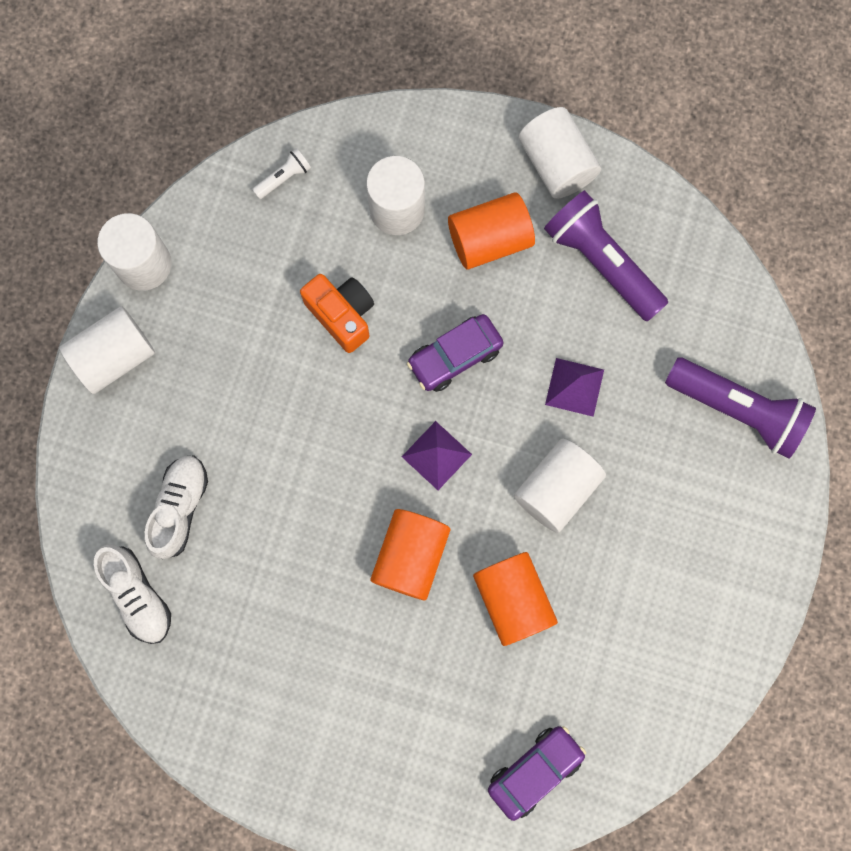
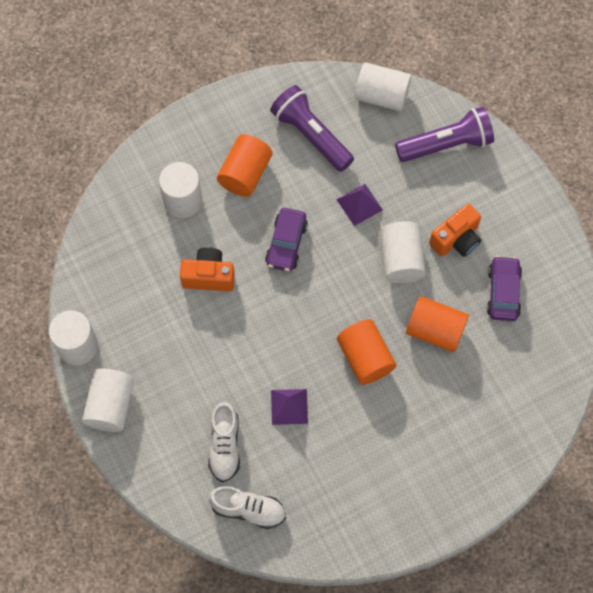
camera: 45 degrees left, 10 degrees down
white shoe [145,456,208,559] -> white shoe turned 150 degrees counterclockwise [208,402,240,482]
white flashlight [252,148,311,199] -> none
purple pyramid [402,421,472,490] -> purple pyramid moved to [271,389,308,425]
purple car [488,726,586,821] -> purple car moved to [487,256,522,321]
white cylinder [518,107,601,199] -> white cylinder moved to [355,62,412,111]
purple flashlight [544,190,668,322] -> purple flashlight turned 45 degrees clockwise [270,85,354,172]
none -> orange camera [429,204,481,257]

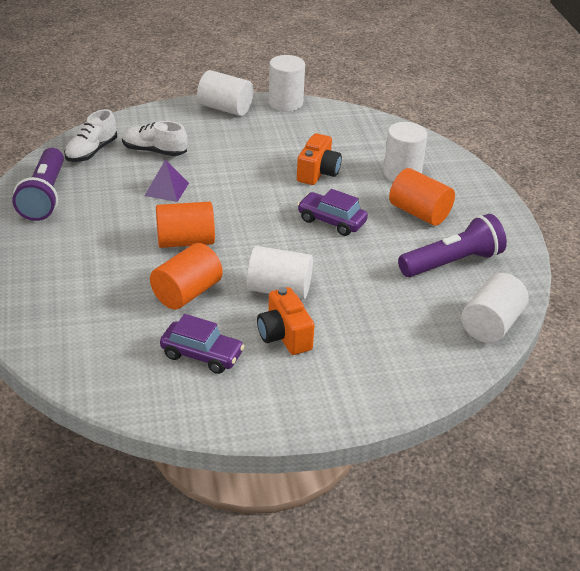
camera: 105 degrees right, 30 degrees down
purple pyramid [336,184,383,226] -> none
purple flashlight [395,106,494,162] -> purple flashlight moved to [12,148,64,221]

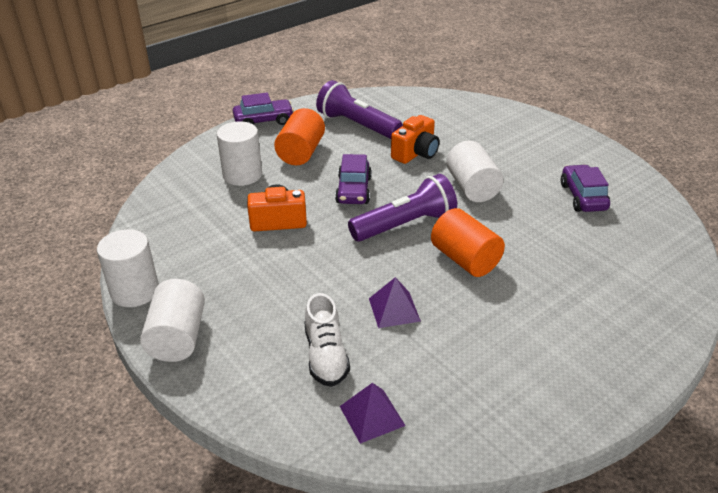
camera: 115 degrees left, 0 degrees up
purple flashlight [12,148,64,221] -> purple flashlight moved to [348,174,457,242]
white shoe [64,109,117,162] -> purple pyramid [340,383,406,444]
orange cylinder [150,243,223,310] -> none
orange camera [257,287,315,355] -> orange camera moved to [391,115,440,164]
white cylinder [461,273,529,343] -> none
none -> purple car [233,93,294,125]

